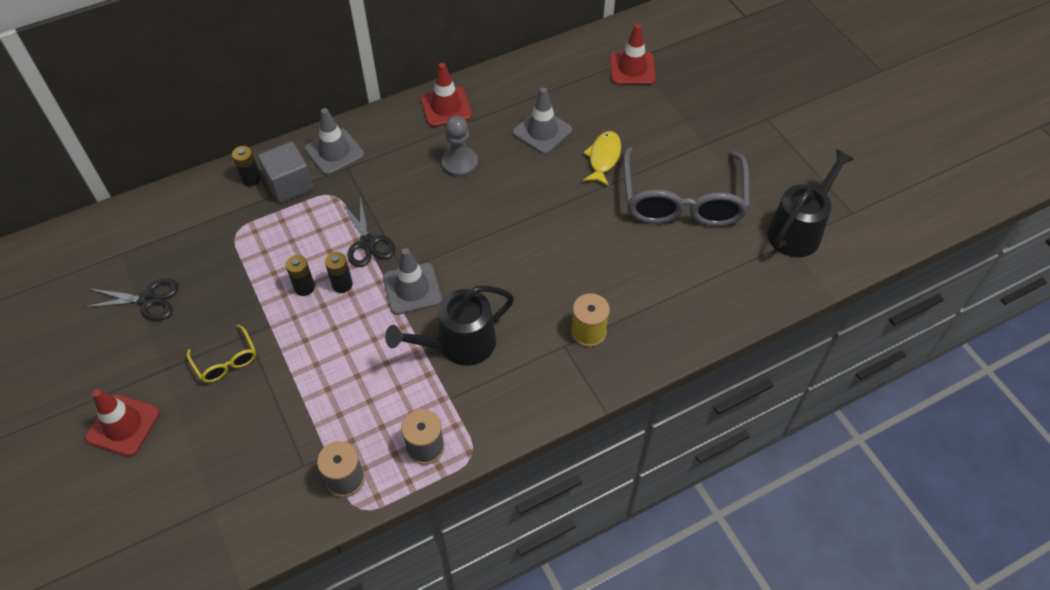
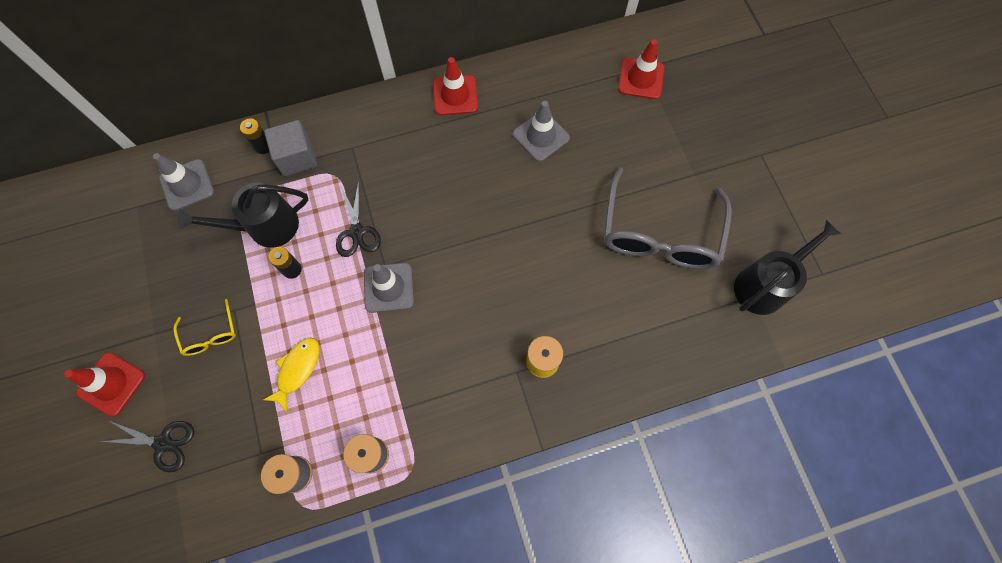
camera: 10 degrees right, 15 degrees up
black scissors [83,279,179,321] -> black scissors moved to [100,420,194,473]
grey traffic cone [305,108,364,175] -> grey traffic cone moved to [153,153,214,211]
black battery [325,252,353,293] -> none
black watering can [385,285,514,366] -> black watering can moved to [178,182,308,248]
grey pawn [442,116,478,177] -> none
yellow fish [583,131,621,187] -> yellow fish moved to [263,338,320,413]

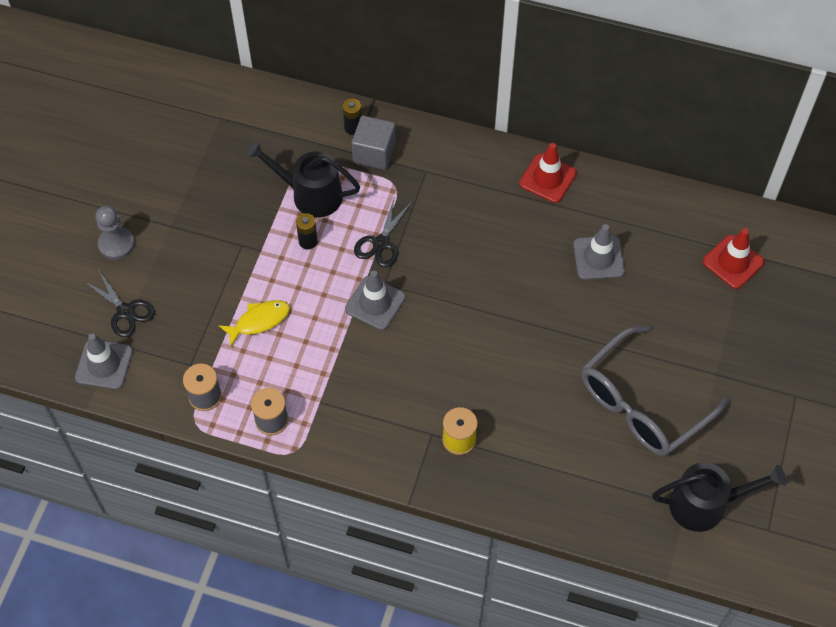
camera: 35 degrees right, 10 degrees down
red traffic cone [64,352,145,417] -> grey pawn [96,206,134,260]
grey traffic cone [153,153,214,211] -> grey traffic cone moved to [75,333,133,390]
yellow glasses [174,299,236,356] -> none

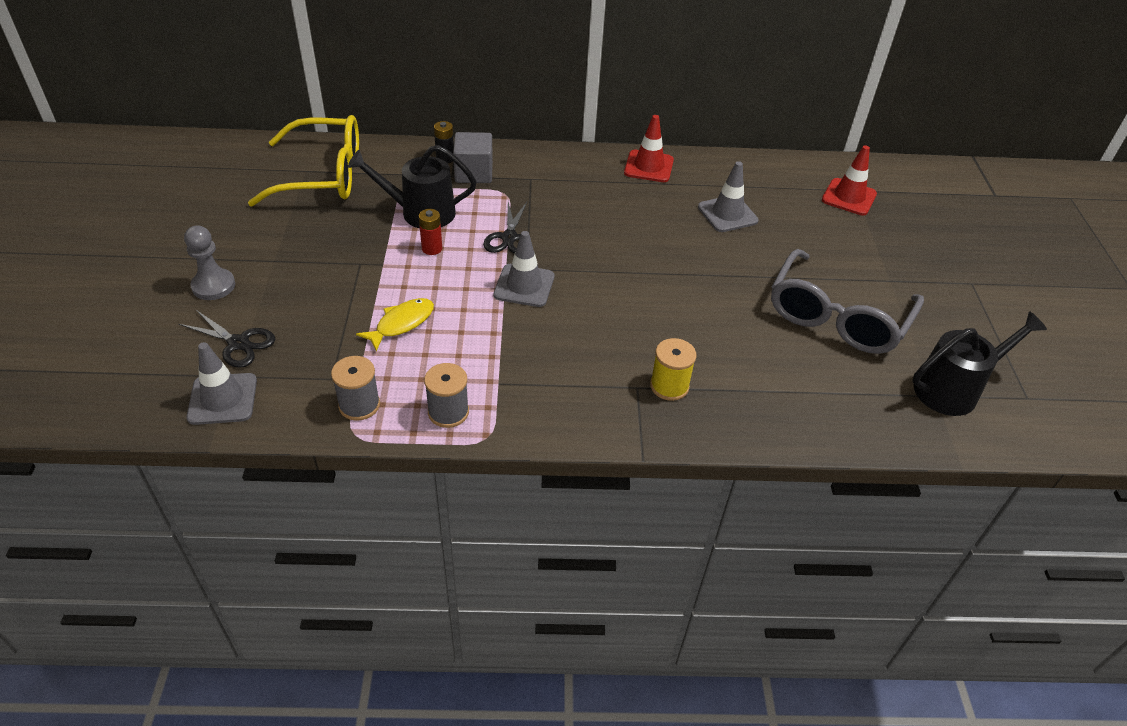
camera: 20 degrees left, 15 degrees down
black battery [296,213,318,249] -> red battery [419,209,442,255]
none -> yellow glasses [248,115,359,207]

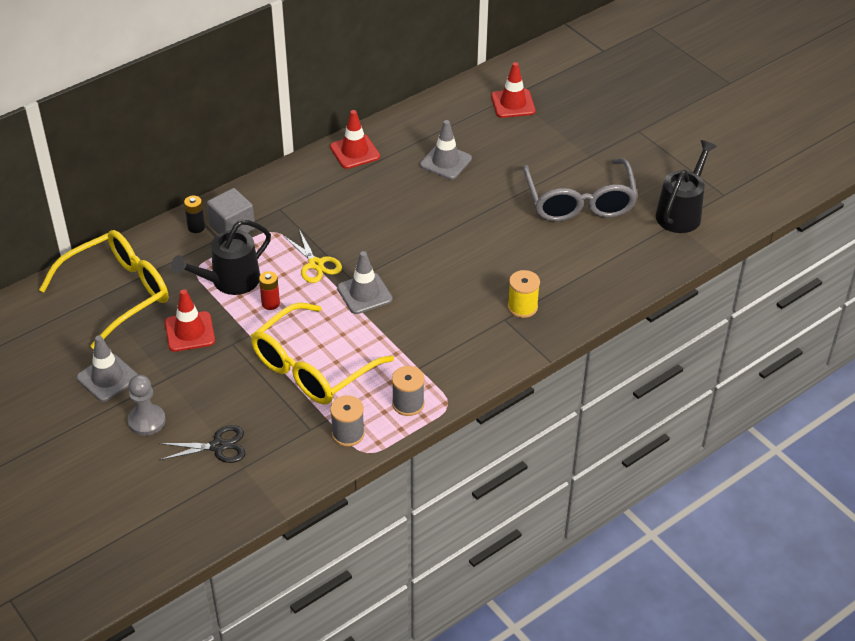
camera: 35 degrees left, 0 degrees up
grey traffic cone [186,342,257,425] -> grey traffic cone moved to [76,335,138,402]
yellow fish [356,298,434,351] -> yellow glasses [251,302,394,405]
black scissors [483,202,527,254] -> yellow scissors [284,229,342,283]
none -> red traffic cone [165,289,215,352]

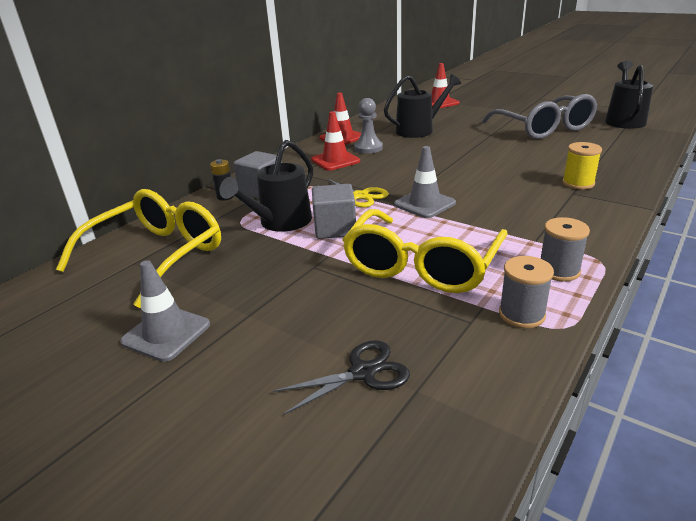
camera: 15 degrees left, 15 degrees down
grey pawn [128,375,166,436] -> grey pawn moved to [354,98,383,154]
red traffic cone [165,289,215,352] -> red traffic cone moved to [311,111,360,171]
red battery [259,271,280,310] -> grey cube [312,184,356,239]
grey traffic cone [420,120,472,180] -> black watering can [384,74,461,138]

